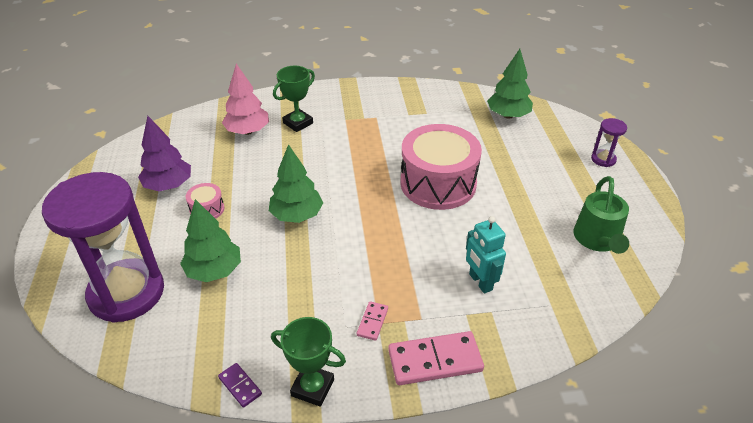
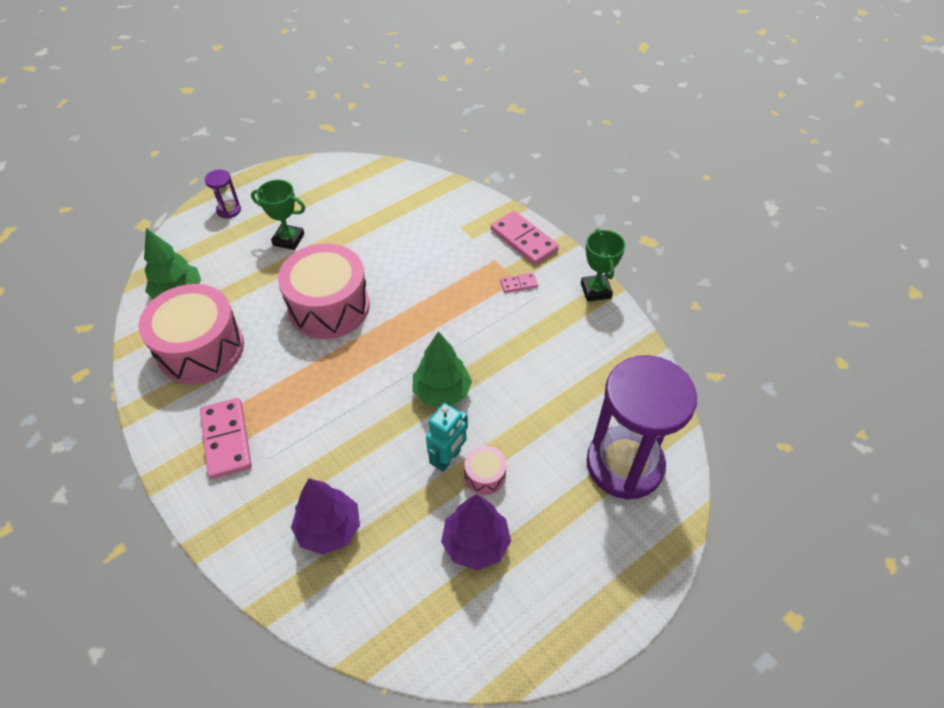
camera: 120 degrees left, 10 degrees up
green tree [180,199,241,282] -> none
purple domino [218,363,262,408] -> none
pink tree [222,64,269,135] -> purple tree [291,478,360,555]
green trophy [273,66,315,132] -> green trophy moved to [251,180,305,250]
turquoise robot [466,216,506,293] -> turquoise robot moved to [426,403,468,472]
green watering can [574,176,629,254] -> none
none -> pink drum [139,284,244,385]
none -> pink domino [200,398,252,479]

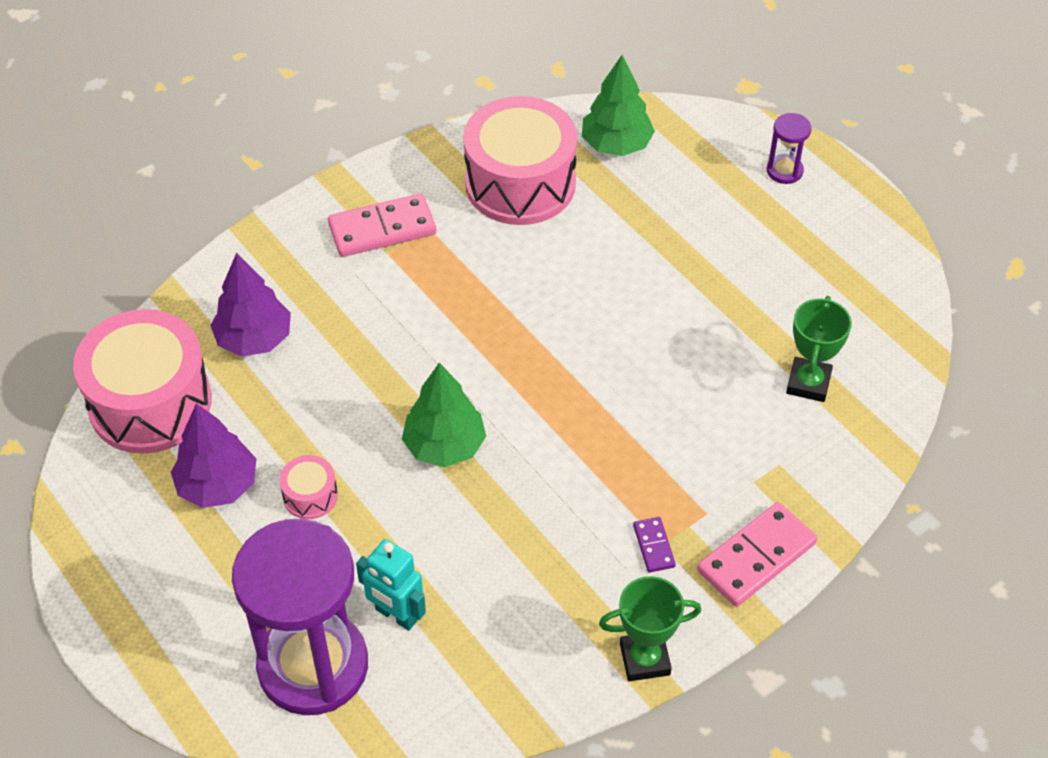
camera: 90 degrees right, 0 degrees up
green trophy [251,180,305,250] -> green trophy moved to [786,296,852,402]
pink drum [278,243,370,339] -> pink drum moved to [73,309,212,454]
turquoise robot [426,403,468,472] -> turquoise robot moved to [356,539,426,631]
pink domino [500,273,538,293] -> purple domino [633,517,676,573]

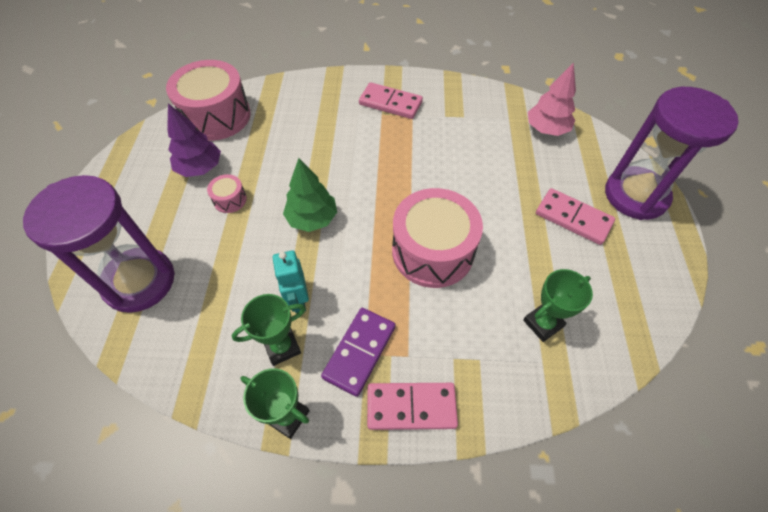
camera: 40 degrees right, 5 degrees up
purple tree [210,253,291,357] -> none
turquoise robot [356,539,426,631] -> turquoise robot moved to [273,250,309,313]
pink drum [463,96,577,225] -> pink drum moved to [392,188,483,288]
green tree [582,55,655,156] -> pink tree [528,62,576,136]
purple domino [633,517,676,573] -> purple domino [321,308,396,397], size x1.99
purple hourglass [767,113,811,184] -> purple hourglass [605,87,739,220], size x2.46
none -> green trophy [232,294,306,366]
none -> pink domino [536,188,615,245]

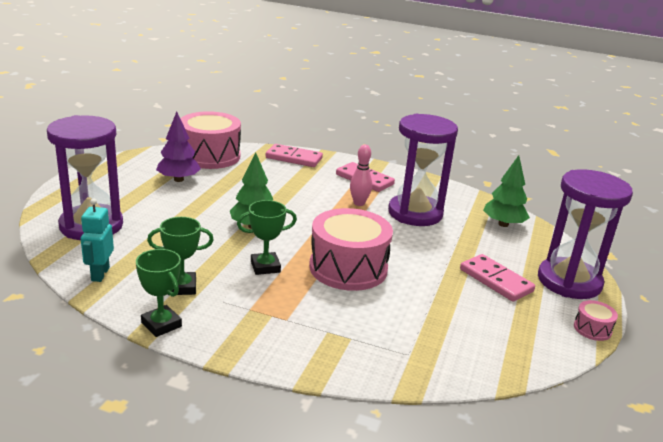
camera: 15 degrees right, 30 degrees down
pink drum [207,174,247,213] -> pink drum moved to [574,300,618,341]
turquoise robot [273,250,309,313] -> turquoise robot moved to [81,198,114,282]
purple domino [321,308,396,397] -> none
pink domino [367,383,458,430] -> pink domino moved to [266,144,323,167]
green trophy [523,269,593,342] -> green trophy moved to [237,200,297,275]
pink tree [528,62,576,136] -> green tree [483,155,530,227]
none -> pink bowling pin [350,145,372,206]
none -> purple hourglass [388,114,458,226]

